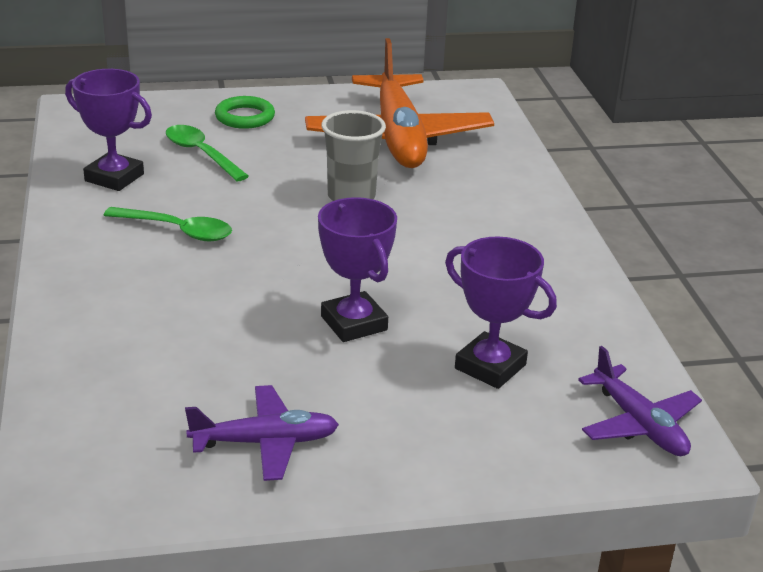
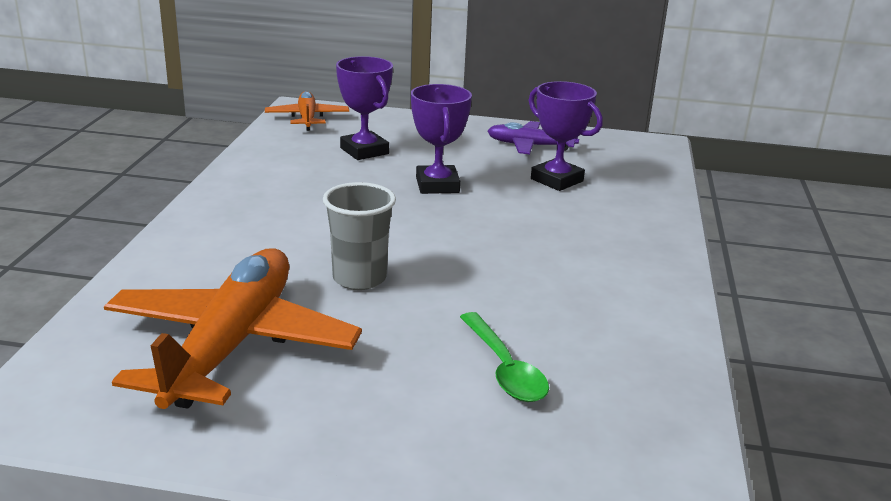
camera: 160 degrees left, 5 degrees down
purple trophy [65,69,152,191] -> purple trophy moved to [529,81,603,191]
green spoon [103,207,232,241] -> none
green ring [215,96,275,129] -> none
purple plane [578,346,702,456] -> orange plane [265,91,349,131]

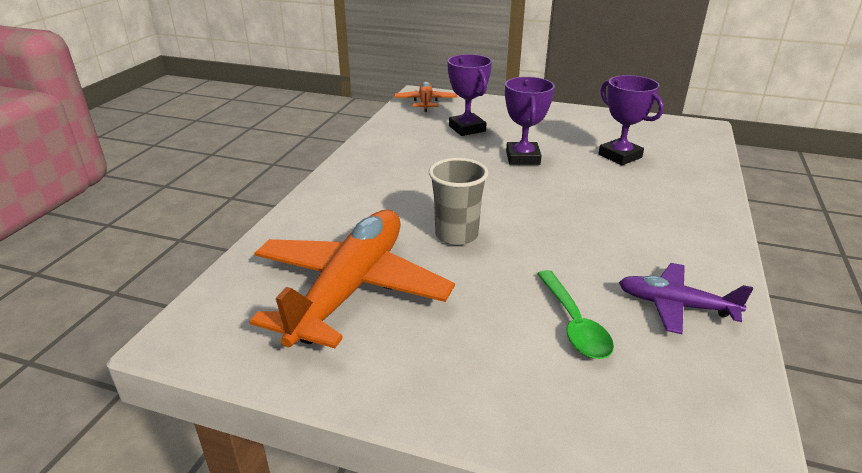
camera: 10 degrees right, 5 degrees up
purple plane [487,121,579,154] -> purple plane moved to [619,263,753,334]

